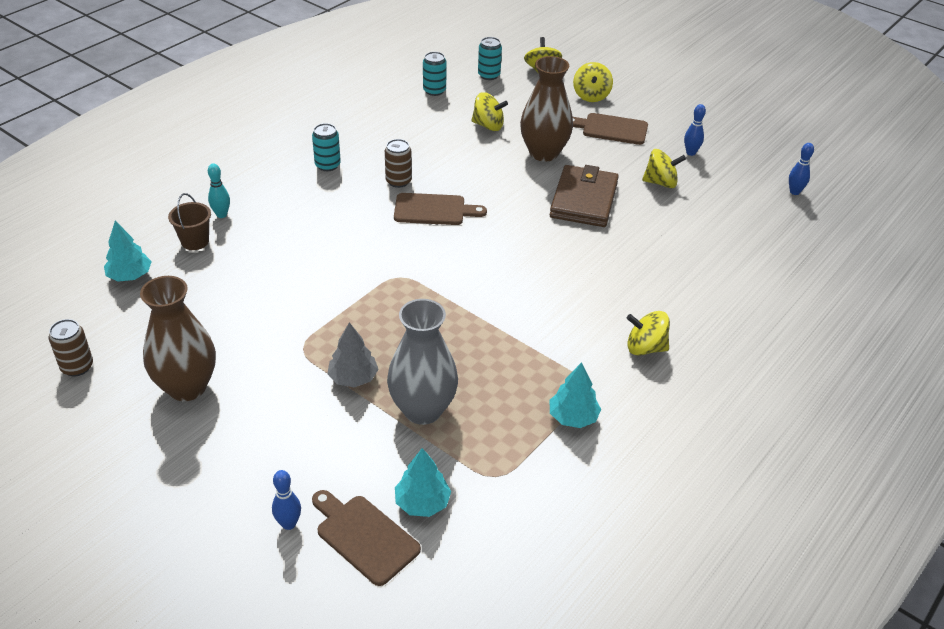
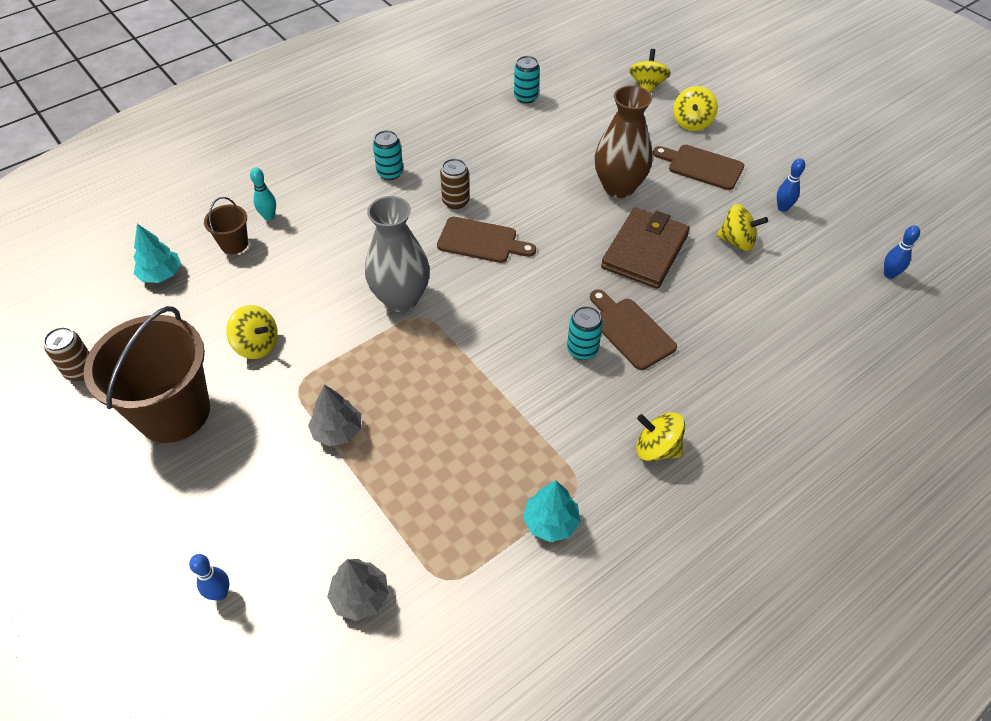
camera: 15 degrees right, 10 degrees up
brown vase [140,276,216,401] -> brown bucket [84,306,210,443]
brown cutting board [312,490,421,586] -> brown cutting board moved to [590,290,677,370]
grey vase [387,299,458,425] -> grey vase moved to [365,196,430,312]
turquoise tree [395,448,451,517] -> grey tree [327,559,389,621]
yellow spinning top [471,92,508,131] -> yellow spinning top moved to [226,305,278,359]
turquoise can [478,37,502,80] -> turquoise can moved to [567,306,603,360]

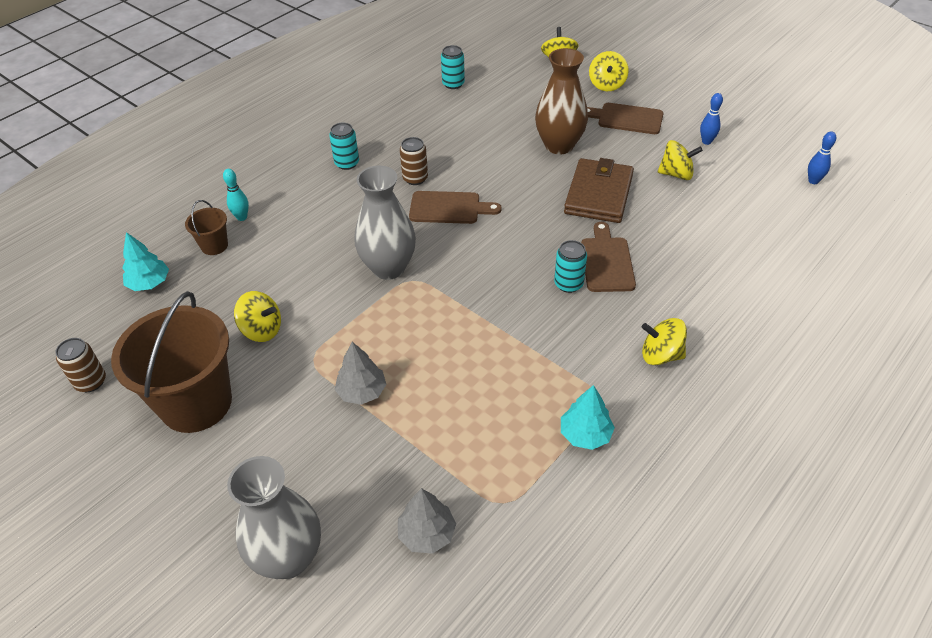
camera: 10 degrees left, 5 degrees down
blue bowling pin [189,554,229,601] -> grey vase [227,456,321,579]
brown cutting board [590,290,677,370] -> brown cutting board turned 45 degrees clockwise [581,222,636,292]

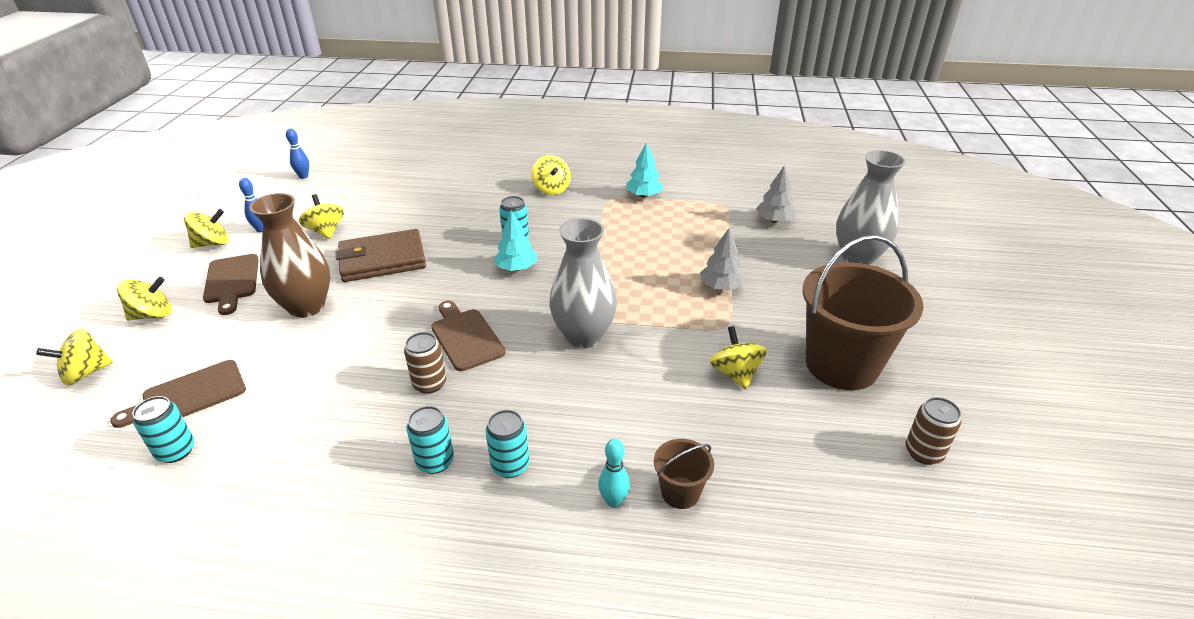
camera: 125 degrees left, 10 degrees down
turquoise tree [122,232,169,291] -> turquoise tree moved to [494,210,537,271]
brown cutting board [581,222,636,292] -> brown cutting board moved to [110,360,246,428]
none -> yellow spinning top [184,209,229,248]
none -> turquoise can [485,410,530,478]

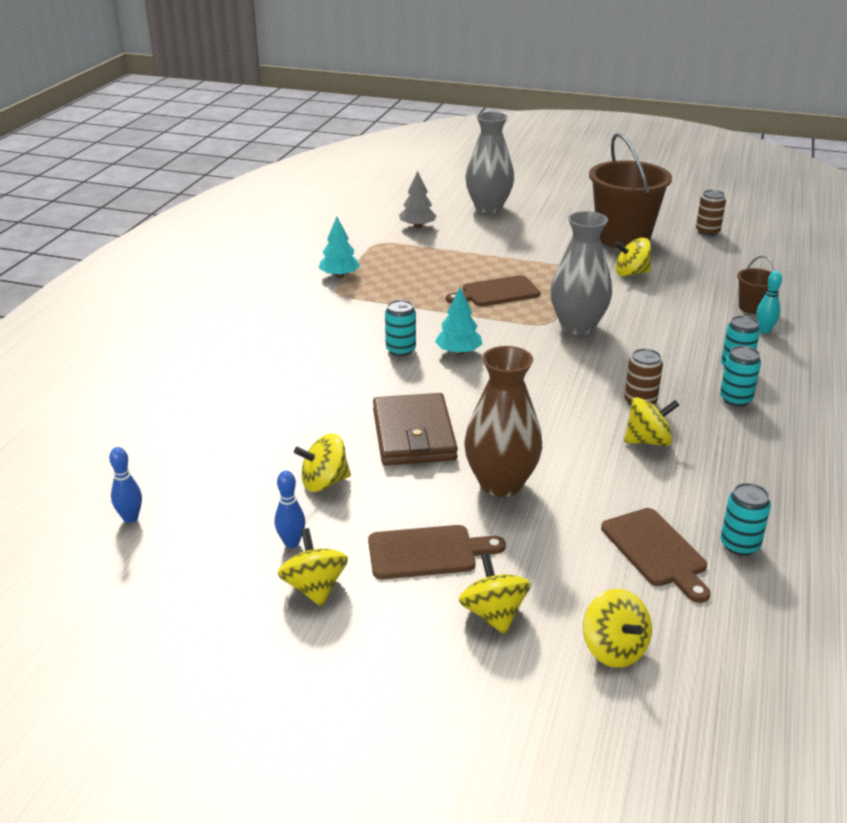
camera: 80 degrees left, 5 degrees down
brown cutting board [431,301,506,371] -> brown cutting board moved to [446,275,540,306]
yellow spinning top [531,155,571,195] -> yellow spinning top moved to [624,397,679,446]
grey tree [700,228,746,290] -> none

